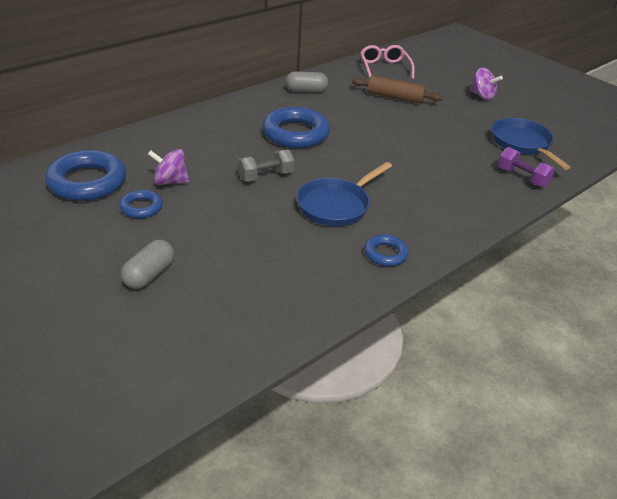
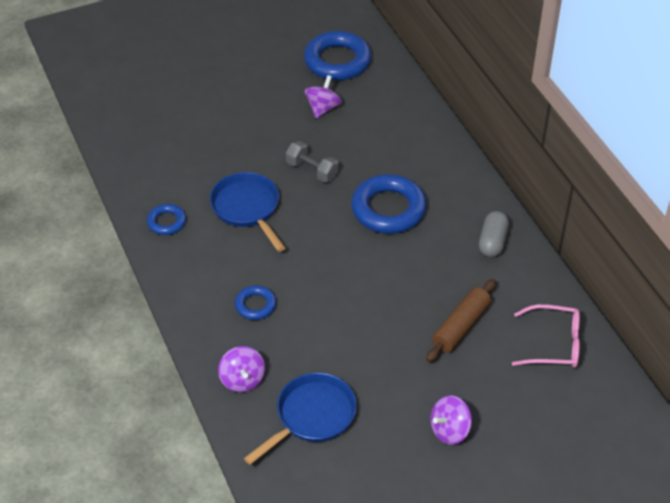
camera: 110 degrees right, 10 degrees up
blue ring [119,190,163,218] -> blue ring moved to [235,285,276,320]
grey capsule [121,240,174,289] -> none
grey dumbbell [238,149,295,182] -> grey dumbbell turned 45 degrees counterclockwise [286,141,339,183]
blue pan [491,118,571,170] -> blue pan turned 45 degrees counterclockwise [244,373,357,465]
purple dumbbell [498,147,555,187] -> purple spinning top [218,346,265,392]

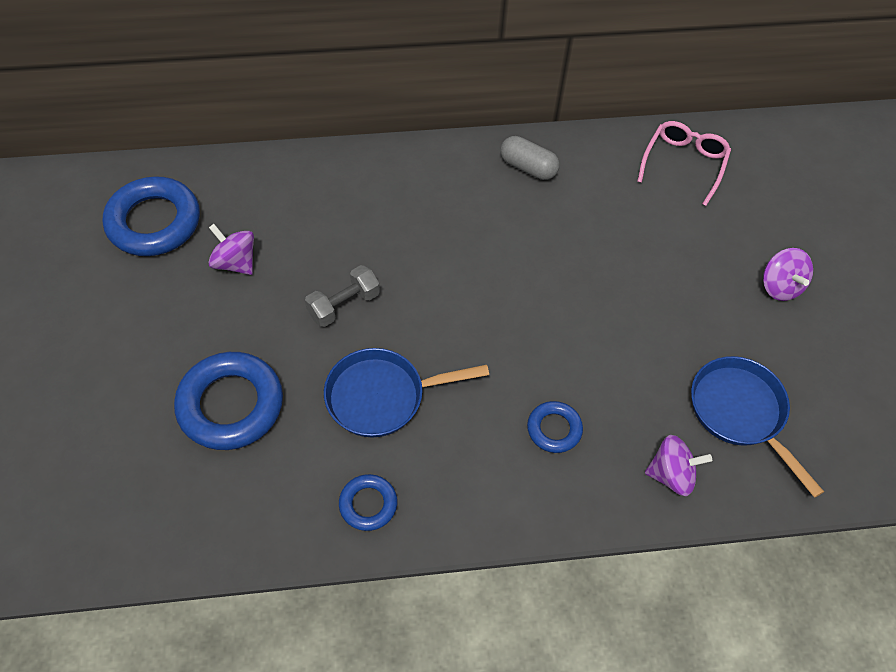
camera: 75 degrees left, 10 degrees up
blue ring [351,174,427,234] -> blue ring moved to [174,352,283,450]
brown rolling pin [426,279,496,362] -> none

